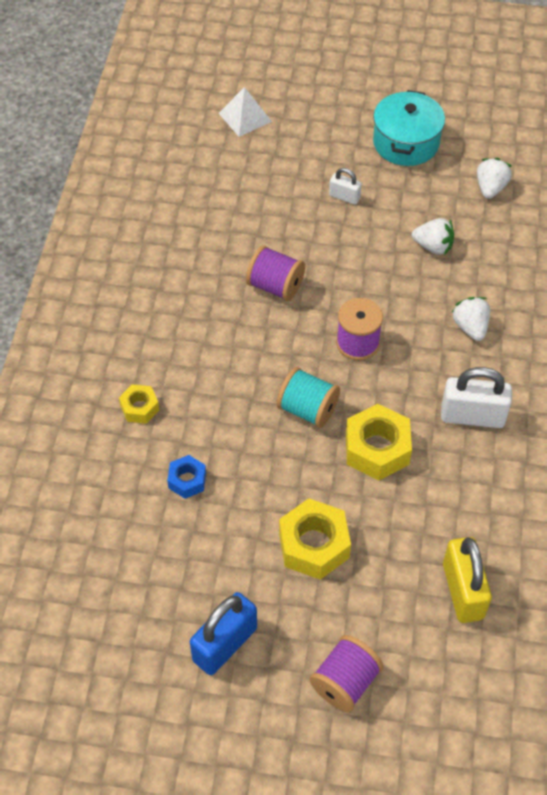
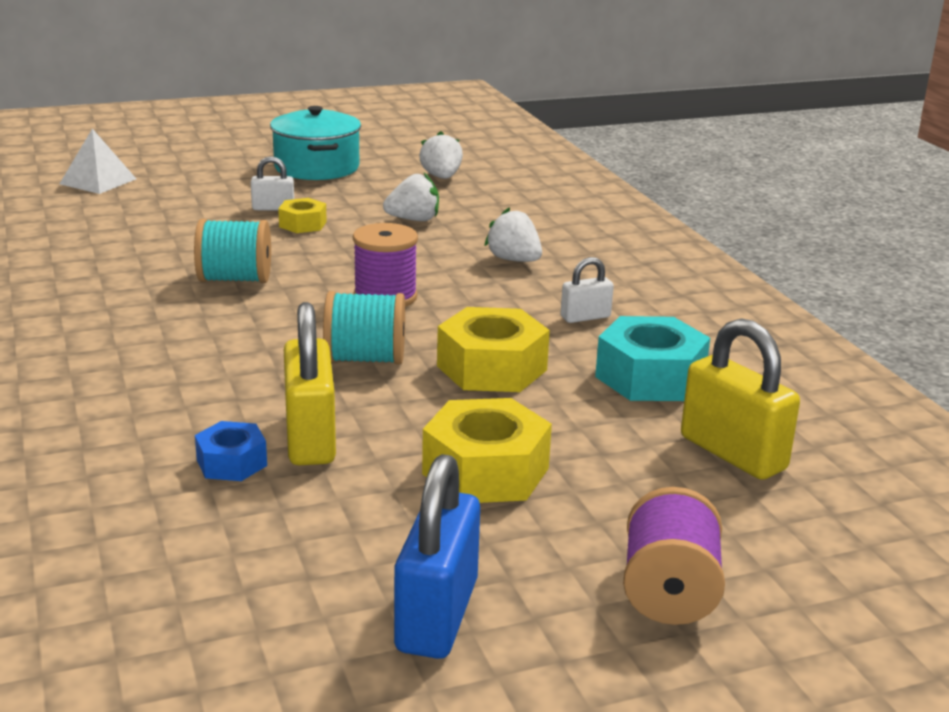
camera: 30 degrees left, 30 degrees down
yellow nut [119,384,159,424] -> yellow nut moved to [278,198,327,233]
purple spool [246,245,305,301] -> turquoise spool [194,219,271,283]
white padlock [441,367,512,428] -> white padlock [561,257,614,323], size x0.54
none -> yellow padlock [284,302,336,465]
none -> turquoise nut [595,316,710,401]

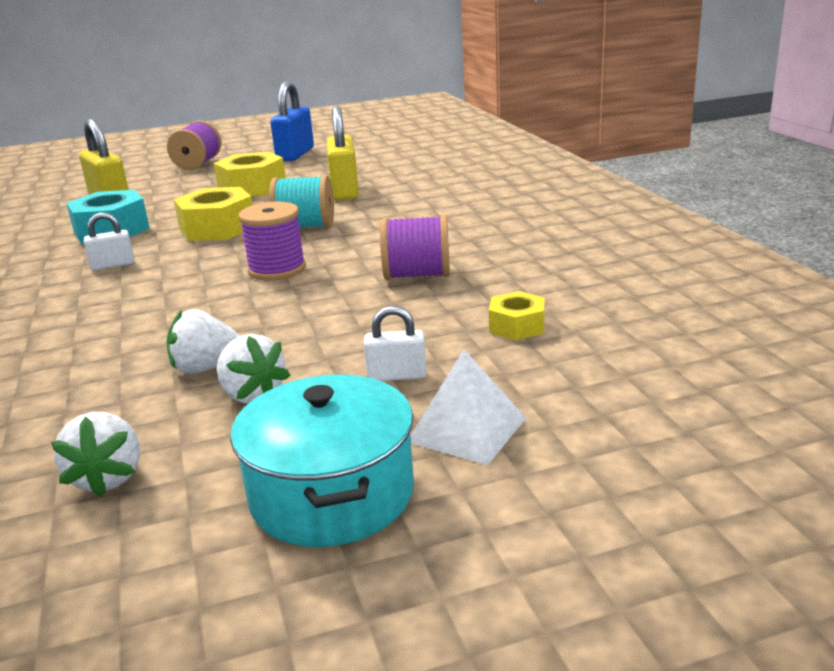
camera: 175 degrees left, 0 degrees up
white pyramid [60,129,136,194] -> white pyramid moved to [410,349,526,465]
turquoise spool [194,219,271,283] -> purple spool [380,215,450,280]
blue nut [195,421,267,481] -> none
yellow nut [278,198,327,233] -> yellow nut moved to [489,291,545,340]
white strawberry [484,207,542,262] -> white strawberry moved to [217,334,290,404]

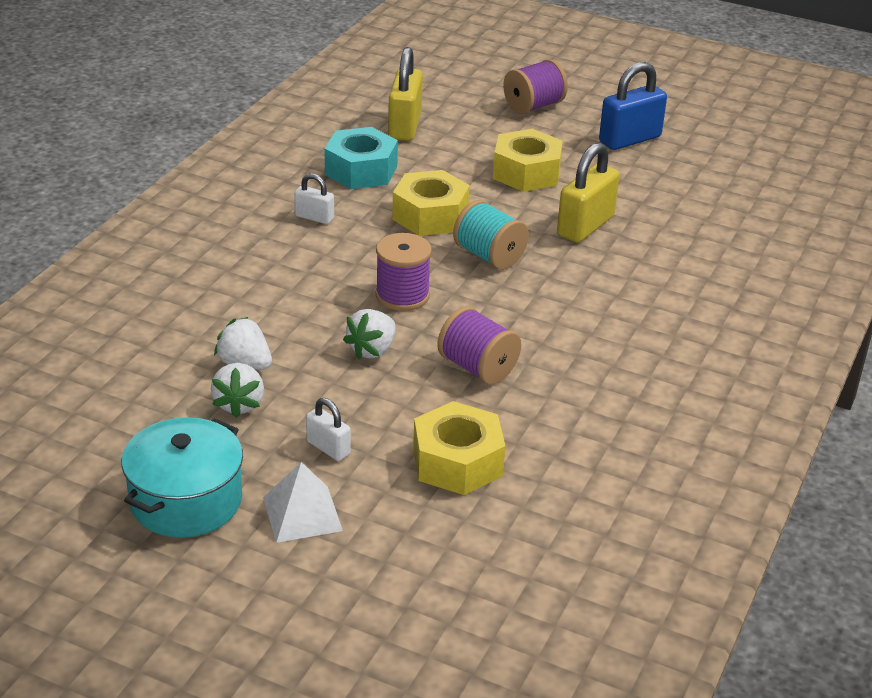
camera: 40 degrees right, 10 degrees up
white strawberry [51,412,140,498] -> white strawberry moved to [343,309,396,359]
yellow nut [489,291,545,340] -> yellow nut [413,401,506,495], size x1.78

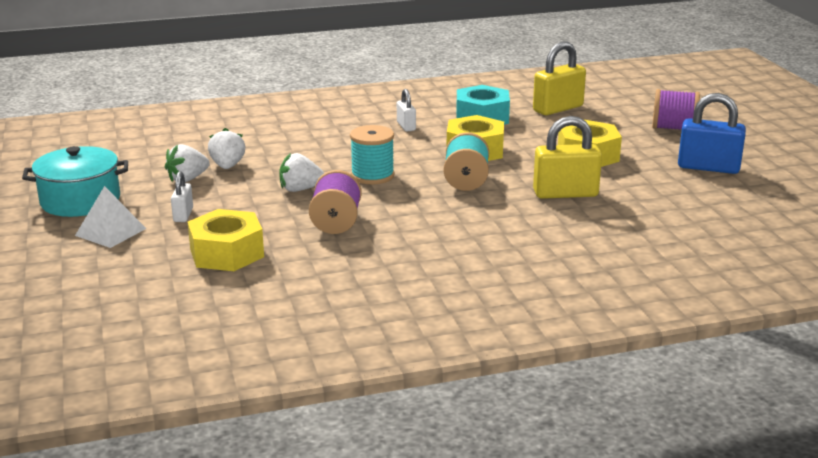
camera: 50 degrees right, 10 degrees down
purple spool [375,233,432,311] -> turquoise spool [350,125,395,184]

